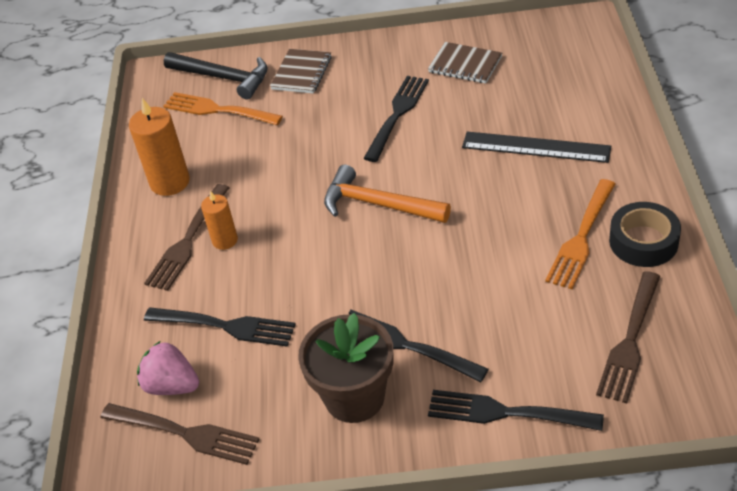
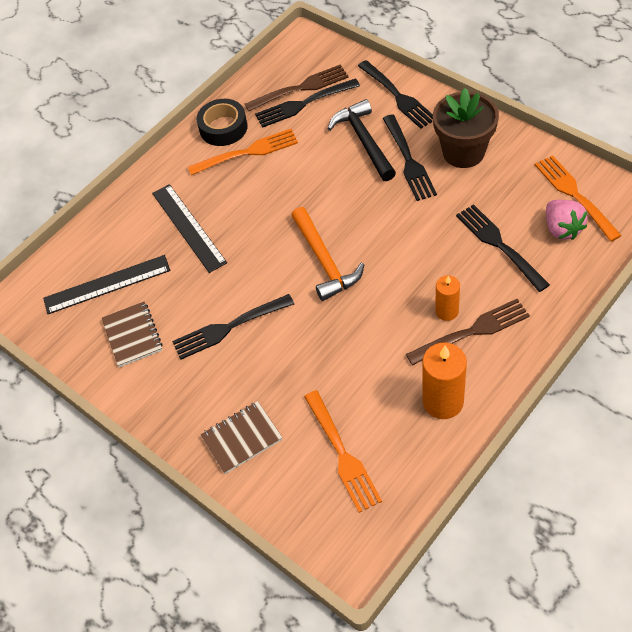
camera: 135 degrees left, 10 degrees up
brown fork [100,403,259,465] -> orange fork [535,155,622,242]
black hammer [164,52,268,99] -> black hammer moved to [328,99,396,181]
none -> black ruler [43,255,170,314]
none -> black fork [255,78,360,128]

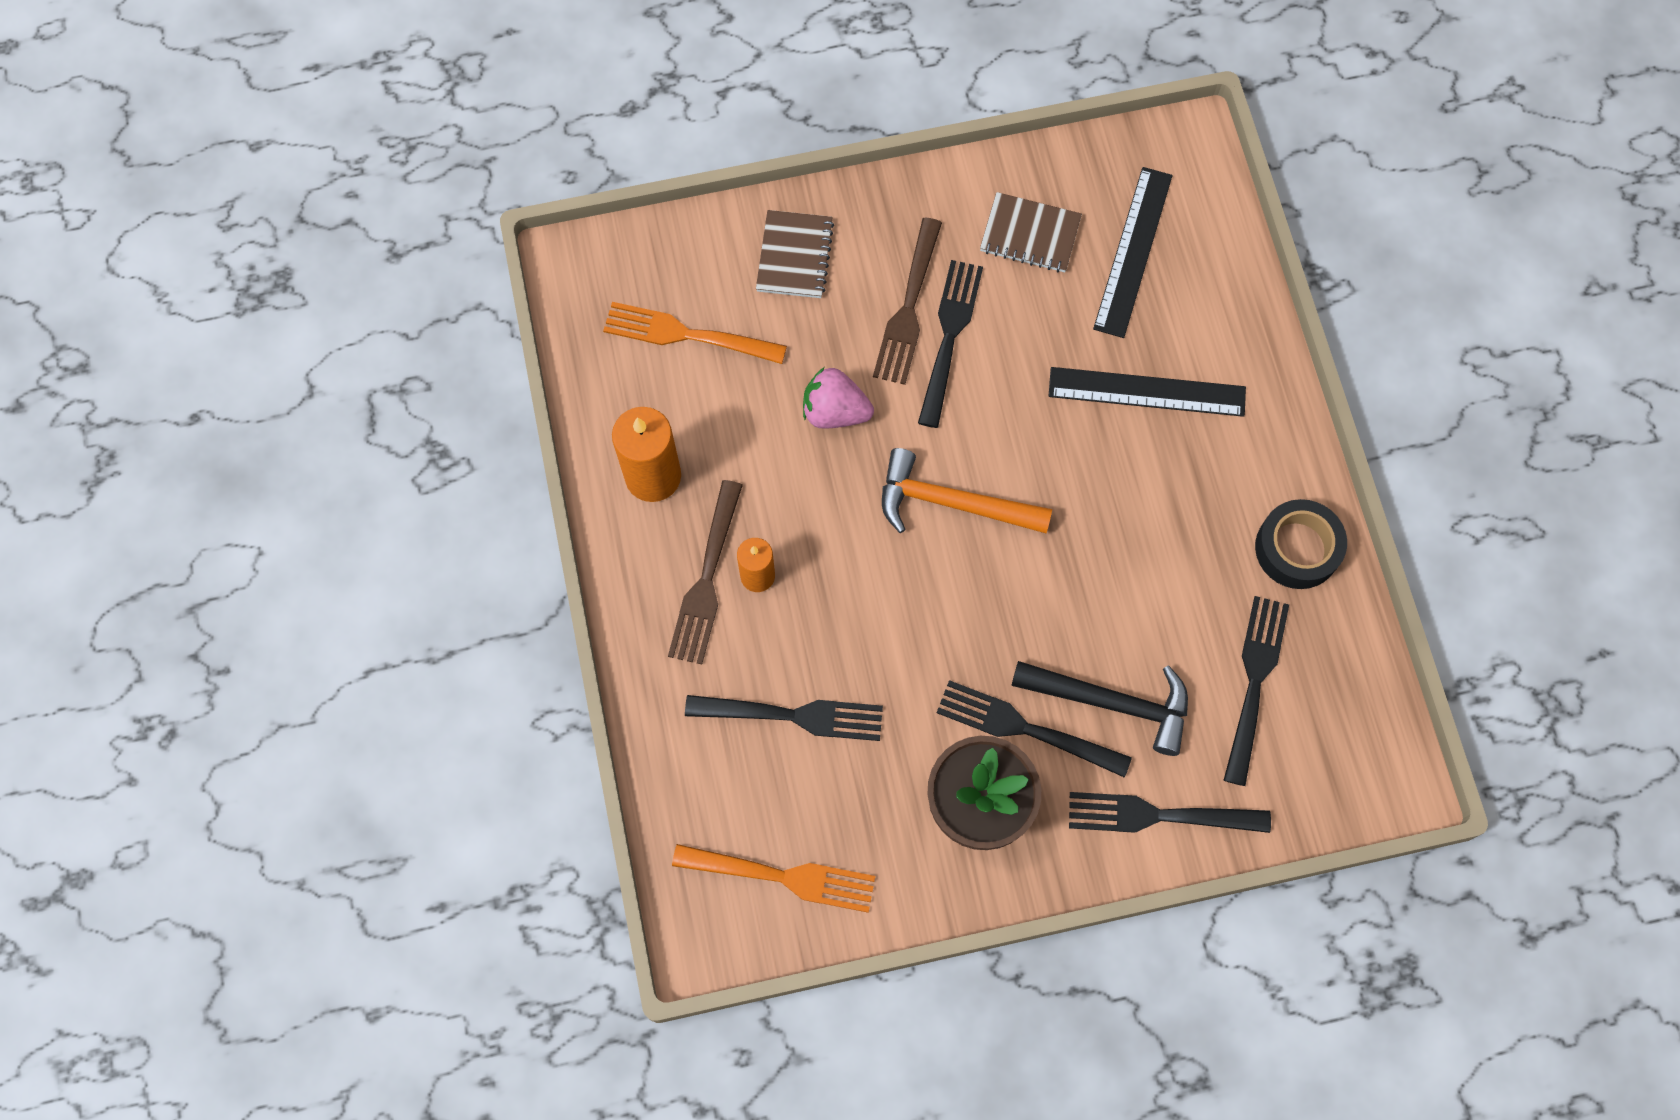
camera: 120 degrees right, 15 degrees up
orange fork [188,129,298,175] -> none
brown fork [245,64,349,111] -> brown fork moved to [873,218,942,385]
pink strawberry [546,200,587,240] -> pink strawberry moved to [803,367,874,429]

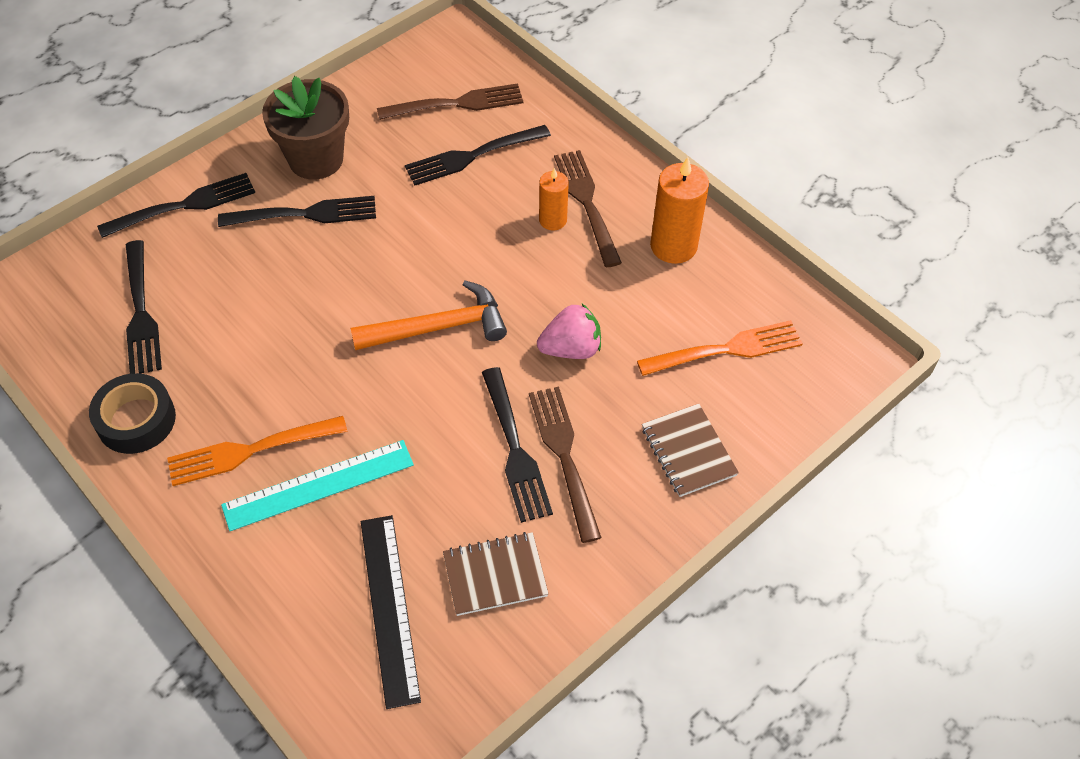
camera: 150 degrees right, 15 degrees down
orange fork [672,844,875,913] -> orange fork moved to [167,416,347,486]
black hammer [1011,661,1188,756] -> none
black ruler [1049,367,1246,417] -> turquoise ruler [221,440,414,531]
none -> brown fork [377,83,523,120]

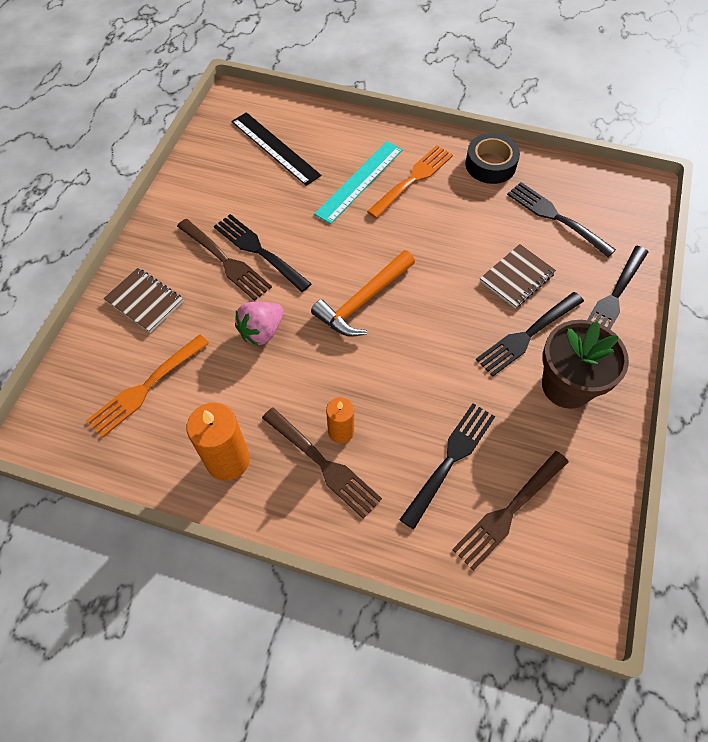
camera: 150 degrees right, 5 degrees up
brown notebook [443,532,549,616] -> brown notebook moved to [480,244,556,308]

